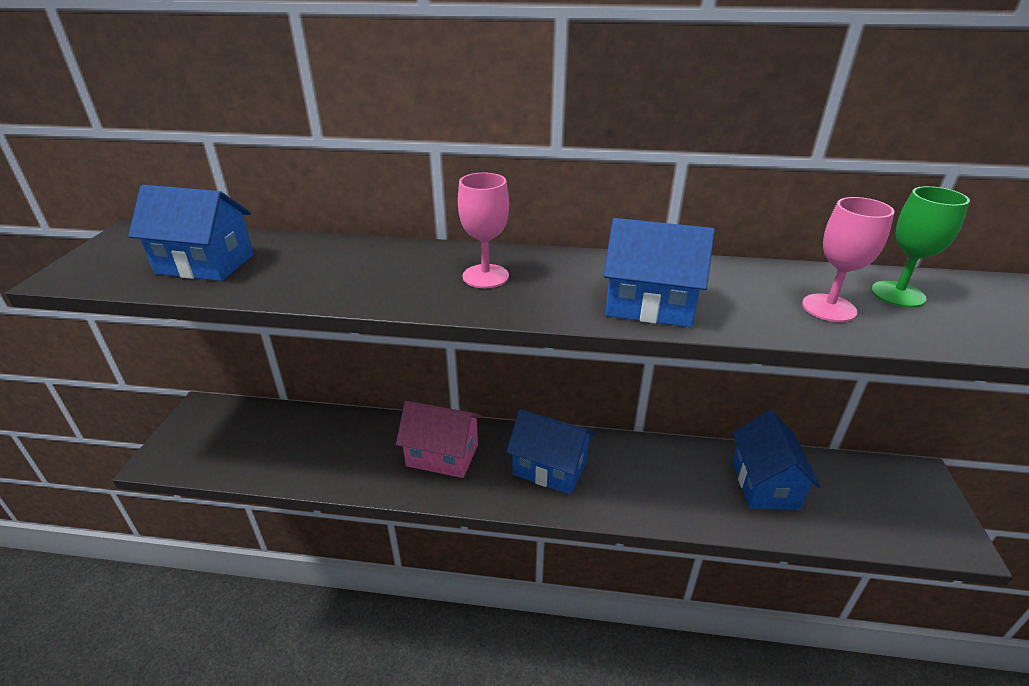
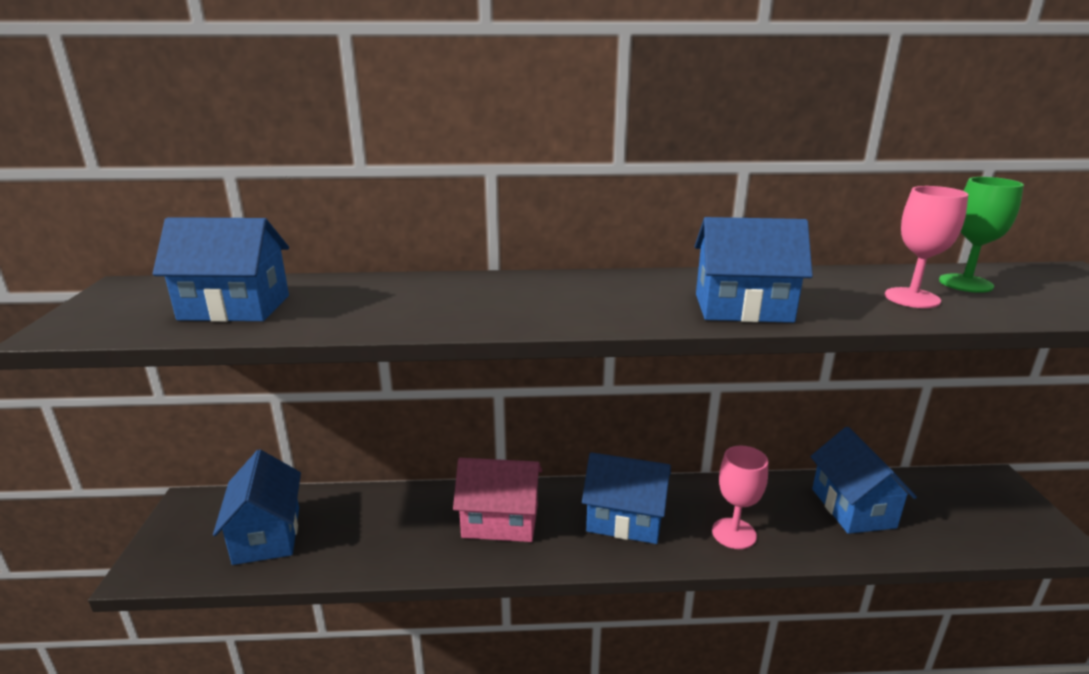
camera: 10 degrees left, 10 degrees down
pink goblet [458,172,509,288] -> pink goblet moved to [712,445,768,549]
none -> blue house [213,450,301,565]

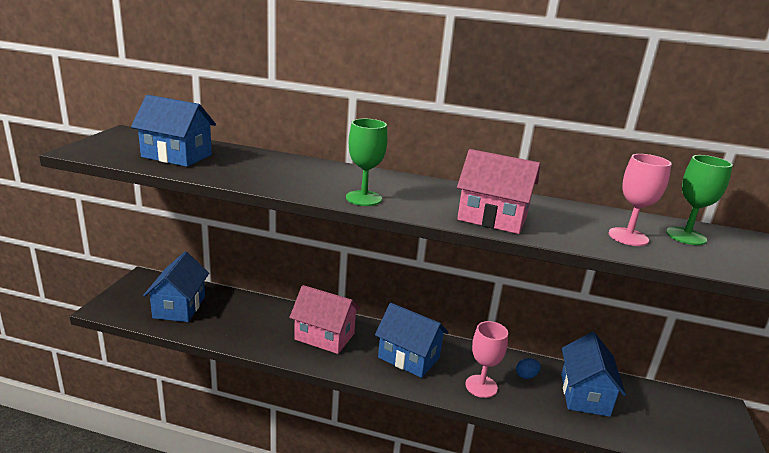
camera: 15 degrees right, 0 degrees up
blue house [694,217,813,323] -> pink house [457,149,540,234]
none -> green goblet [346,119,388,206]
none -> blue egg [516,358,541,379]

